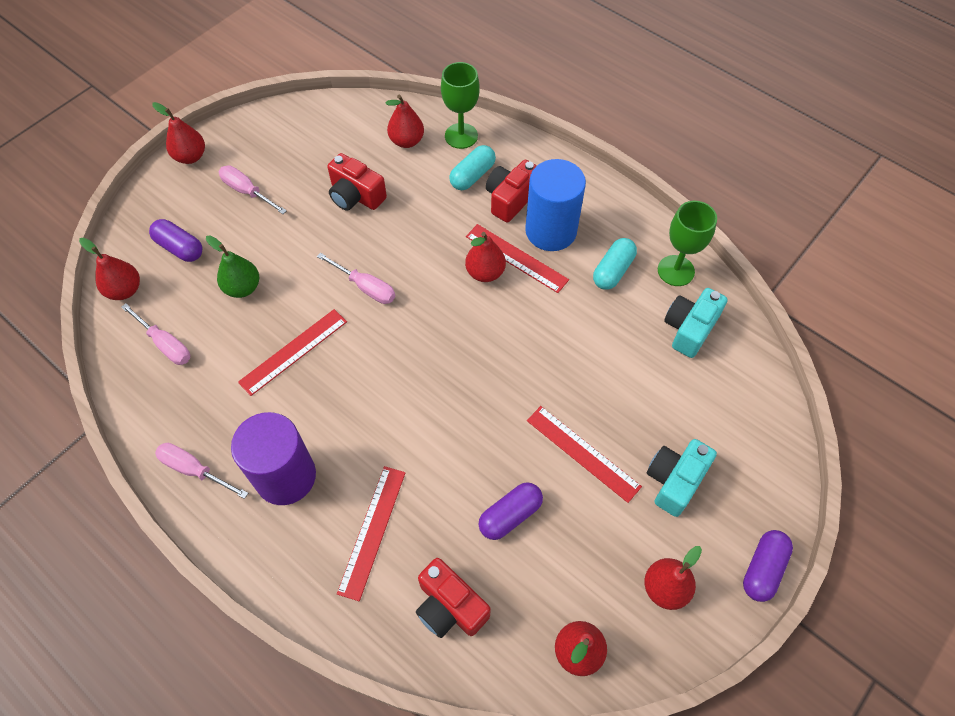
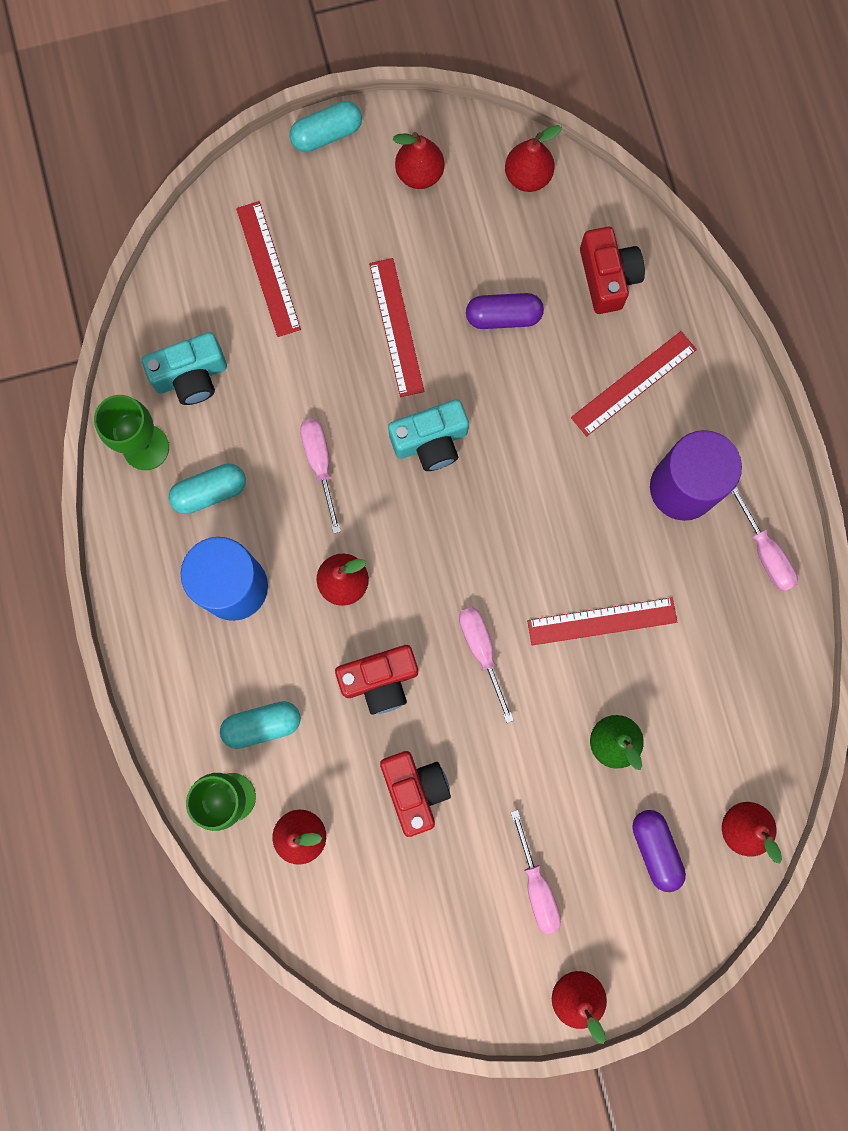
camera: 145 degrees left, 20 degrees up
pink screwdriver [121,303,190,365] -> pink screwdriver moved to [300,419,341,533]
red ruler [466,224,569,293] -> red ruler moved to [236,201,301,337]
red camera [486,160,537,223] -> red camera moved to [335,645,418,715]
turquoise camera [647,439,717,517] -> turquoise camera moved to [388,399,469,471]
purple capsule [743,530,793,602] -> turquoise capsule [290,101,362,152]

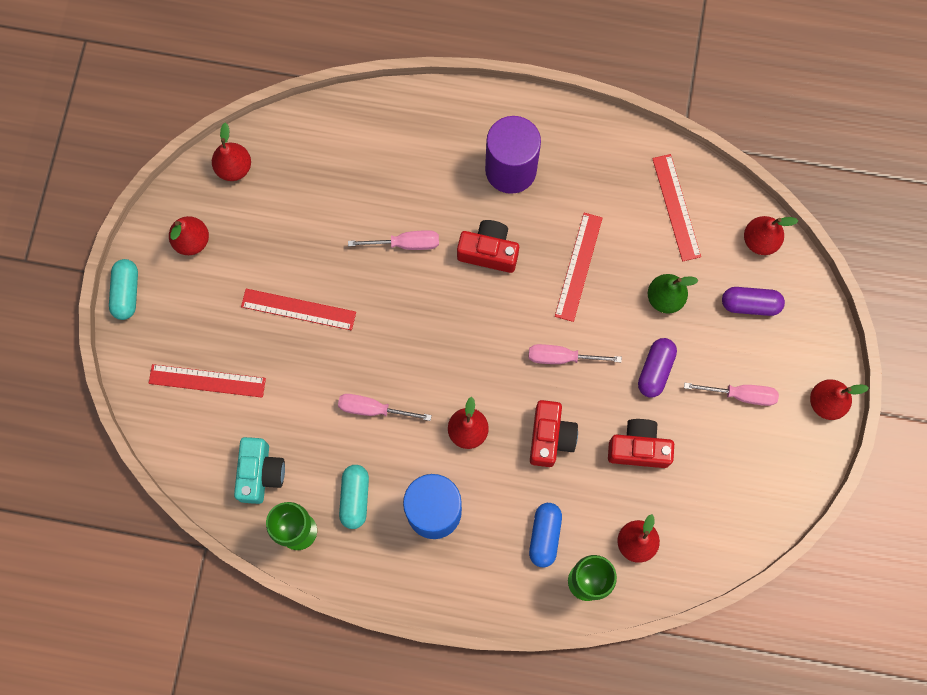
camera: 65 degrees left, 5 degrees down
turquoise capsule [220,701,301,749] -> blue capsule [529,503,562,567]
turquoise camera [388,399,469,471] -> none
purple capsule [466,293,544,329] -> purple capsule moved to [638,338,677,398]
red ruler [571,331,697,436] -> red ruler moved to [652,154,701,261]
red camera [580,227,645,314] -> red camera moved to [457,220,519,273]
pink screwdriver [731,486,798,591] -> pink screwdriver moved to [348,230,439,250]

